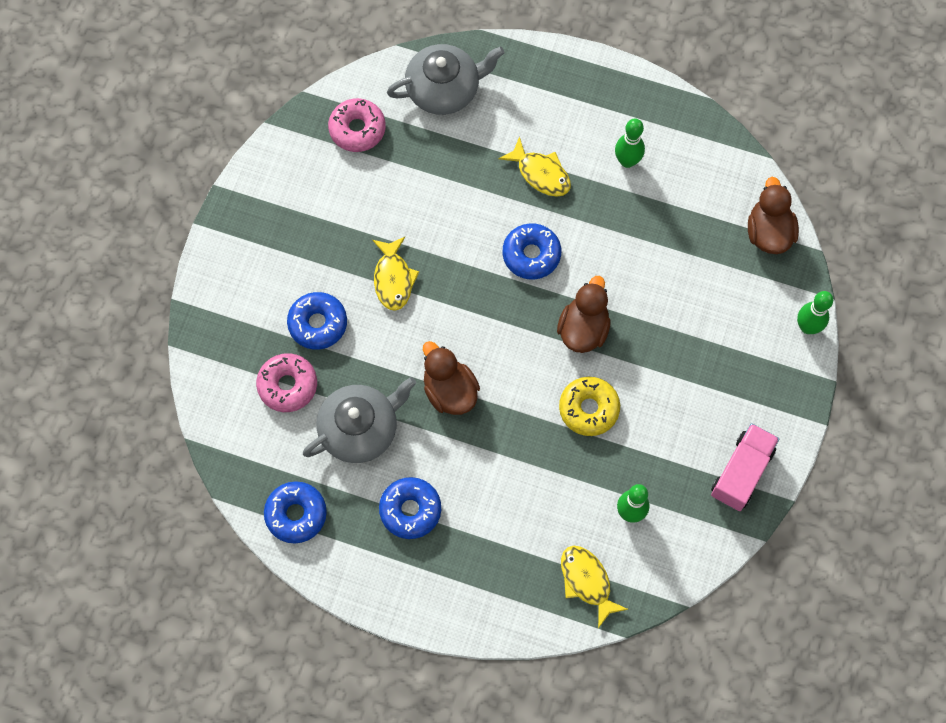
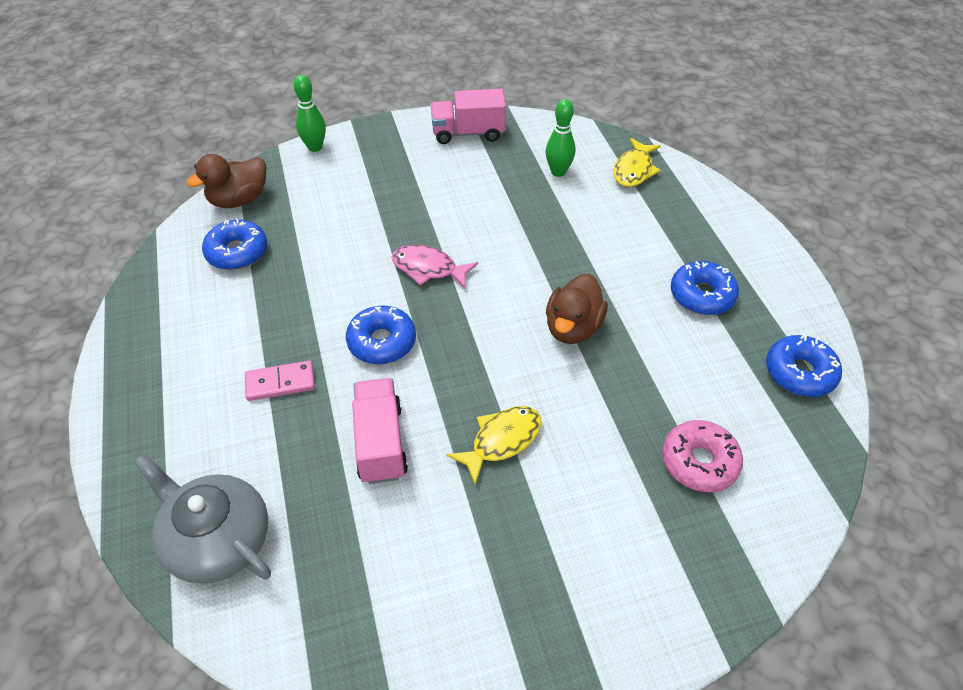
camera: 125 degrees left, 20 degrees down
blue donut [287,292,347,350] -> blue donut moved to [202,219,267,270]
grey teapot [303,377,416,463] -> none
pink donut [328,98,386,152] -> none
yellow fish [498,136,571,197] -> pink domino [245,361,315,401]
brown duck [557,276,611,353] -> pink fish [391,245,478,288]
yellow donut [559,377,620,436] -> none
green bowling pin [615,118,645,168] -> none
none -> pink truck [352,378,408,484]

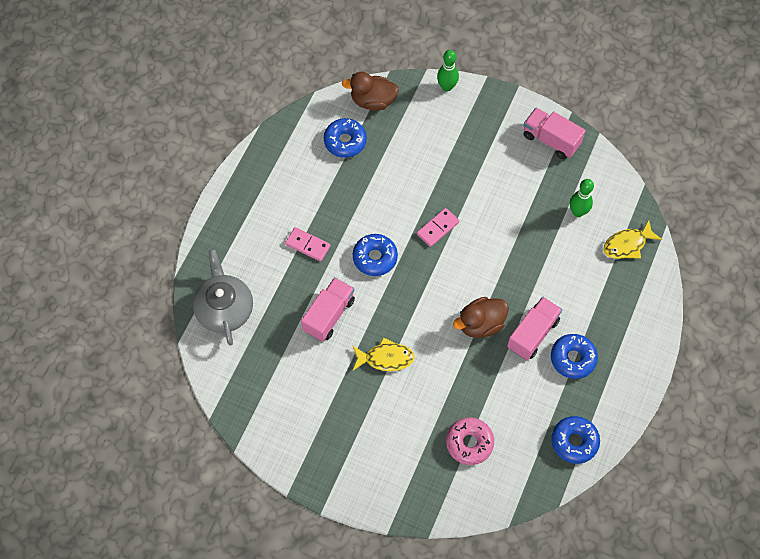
camera: 40 degrees right, 15 degrees up
pink fish [391,245,478,288] -> pink domino [417,208,459,247]
none -> pink truck [507,297,562,360]

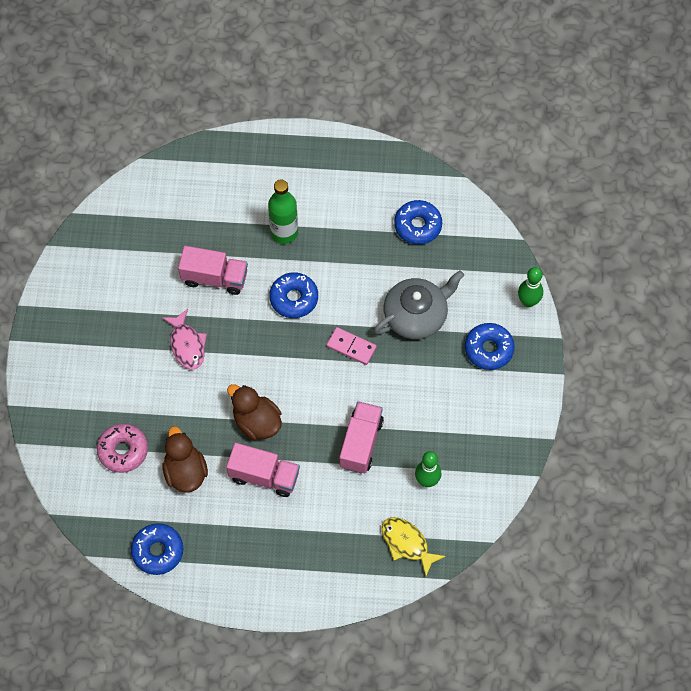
camera: 70 degrees right, 0 degrees up
grey teapot [193,249,253,345] -> grey teapot moved to [374,270,464,339]
pink domino [285,227,330,262] -> green bottle [268,179,298,244]
brown duck [342,72,399,111] -> brown duck moved to [163,426,208,493]
yellow fish [353,337,415,371] -> pink fish [161,309,207,370]
pink truck [524,108,586,159] -> pink truck moved to [339,401,384,474]
blue donut [551,334,598,379] -> blue donut moved to [465,323,515,370]

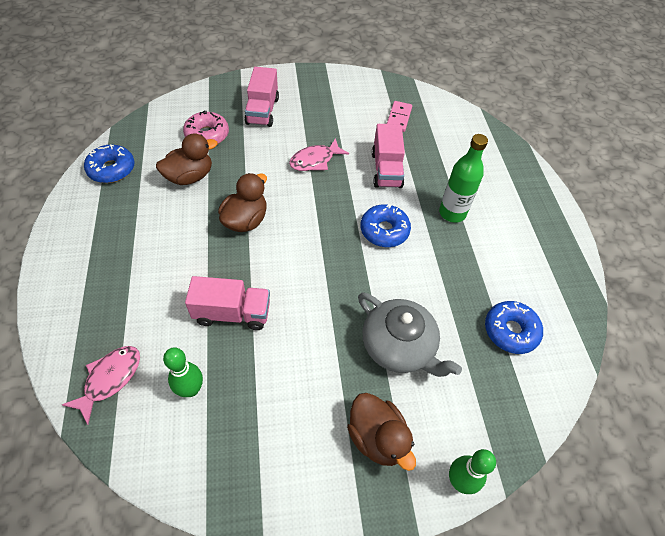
camera: 75 degrees right, 10 degrees down
pink truck [226,443,300,497] -> pink truck moved to [245,67,279,127]
pink domino [326,327,377,365] -> pink domino moved to [387,101,412,132]
yellow fish [382,517,446,576] -> pink fish [62,346,140,425]
blue donut [465,323,515,370] -> brown duck [347,393,416,471]

